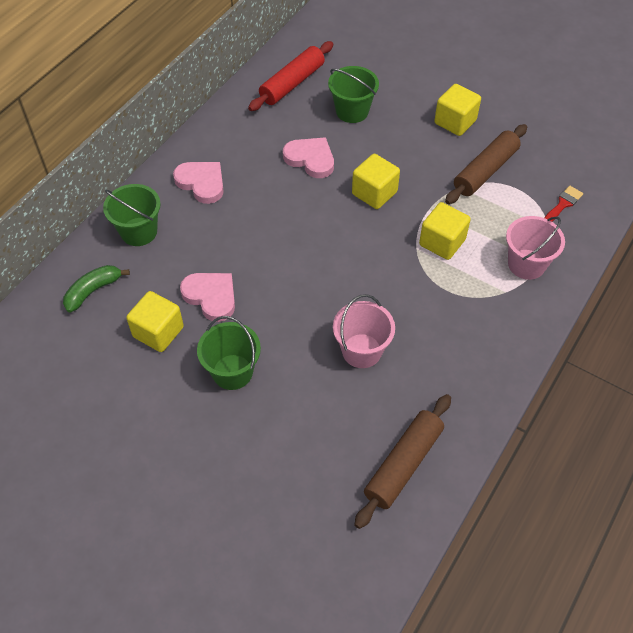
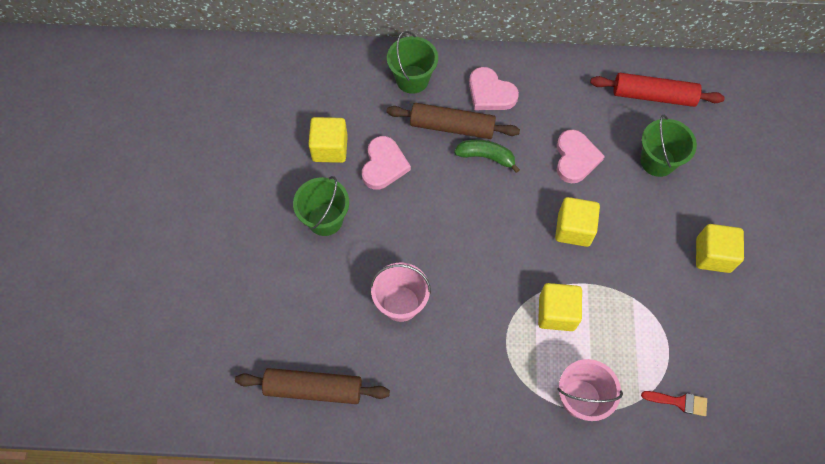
camera: 60 degrees right, 10 degrees up
green banana [63,265,130,312] -> green banana moved to [454,139,520,173]
pink heart [173,162,224,204] -> pink heart turned 120 degrees clockwise [469,67,519,110]
brown rolling pin [445,124,527,204] -> brown rolling pin moved to [386,103,520,139]

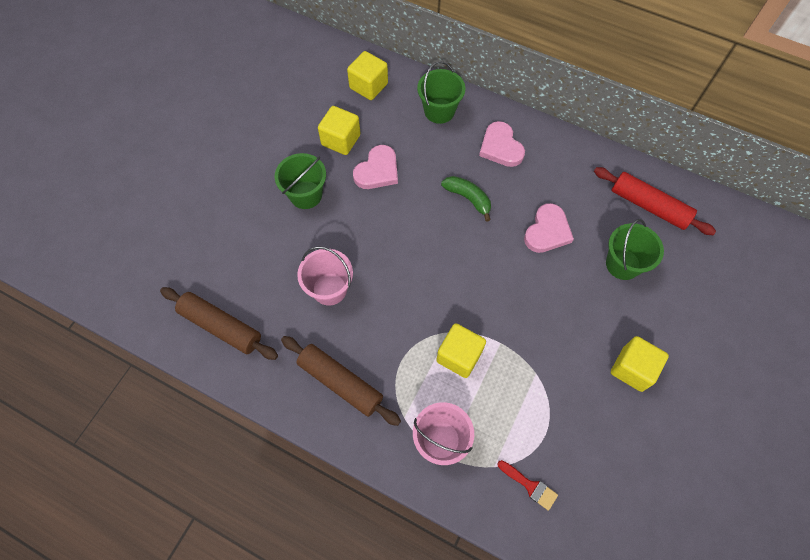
camera: 25 degrees right, 0 degrees up
brown rolling pin [386,103,520,139] -> brown rolling pin moved to [281,336,401,426]
yellow cube [555,197,600,247] -> yellow cube moved to [347,51,388,100]

